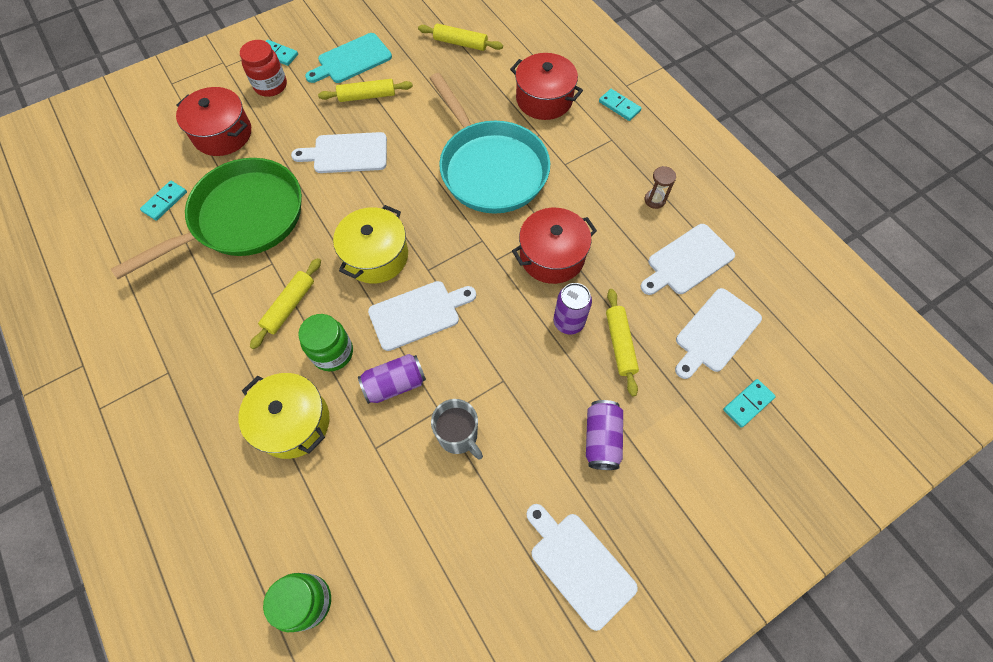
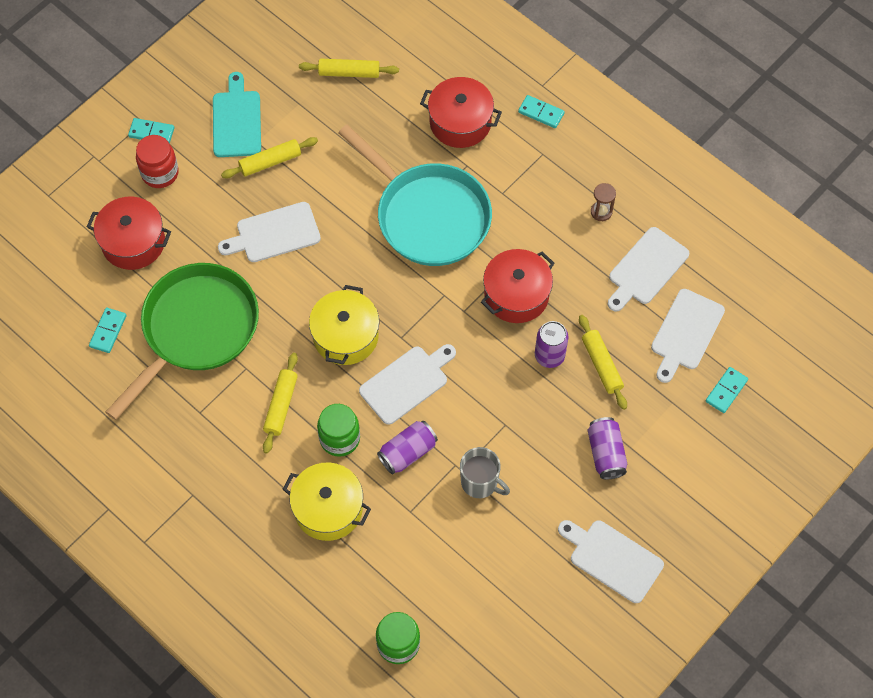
camera: 15 degrees left, 0 degrees up
turquoise cutting board [305,33,392,83] -> turquoise cutting board turned 135 degrees clockwise [213,72,261,157]

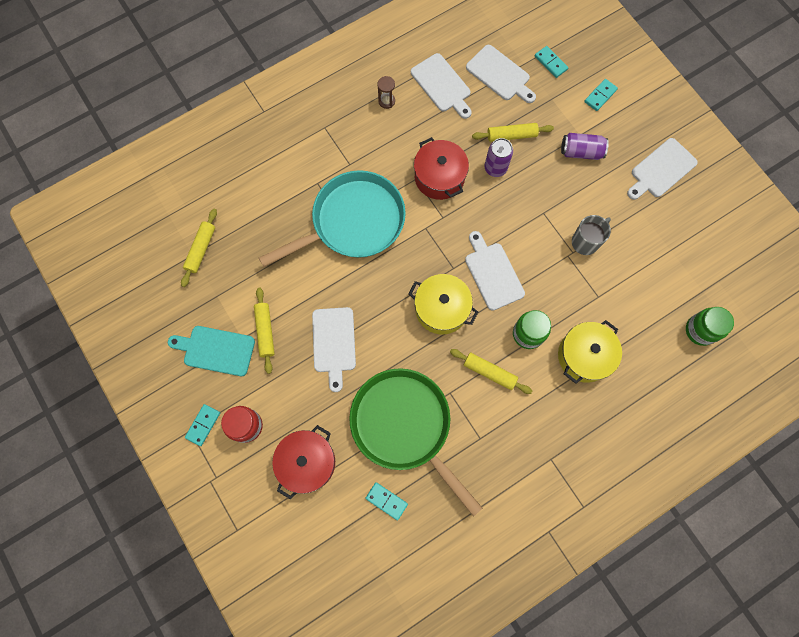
camera: 75 degrees left, 10 degrees up
purple can [377,421,438,474] -> none
red pot [420,77,502,148] -> none
turquoise domino [518,95,565,128] -> turquoise domino moved to [584,79,618,111]

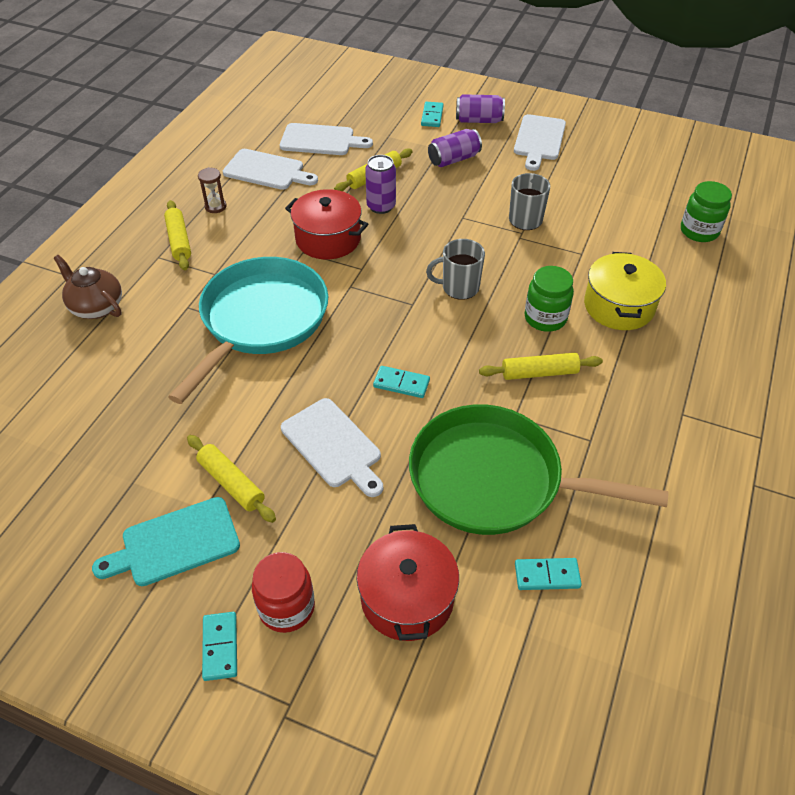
camera: 35 degrees left, 25 degrees down
yellow rolling pin [181,209,217,287] -> yellow rolling pin moved to [164,200,191,271]
yellow pot [409,274,478,334] -> none
white cutting board [465,231,525,311] -> grey mug [426,239,485,300]
turquoise domino [535,46,568,78] -> turquoise domino moved to [373,366,430,398]
none -> brown teapot [54,255,122,319]
none -> purple can [456,94,505,123]

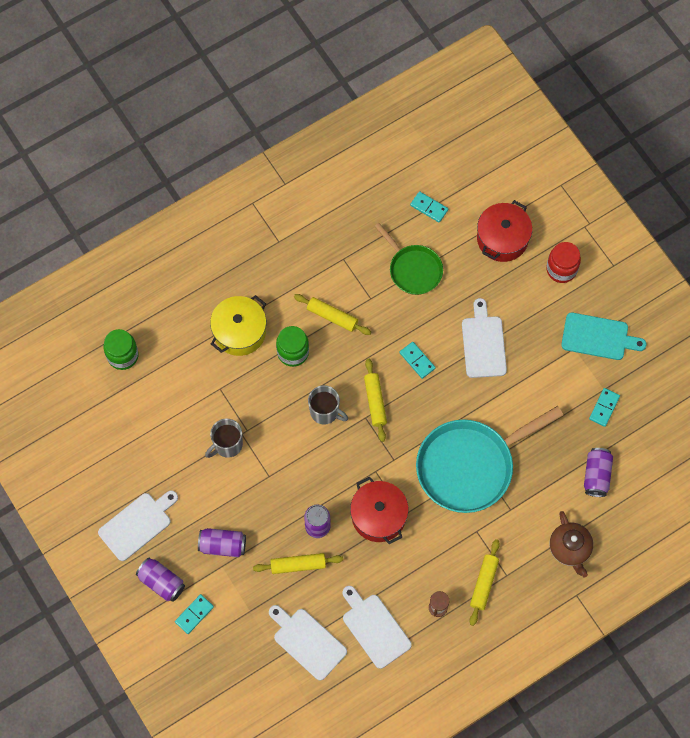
camera: 145 degrees left, 20 degrees up
yellow rolling pin [187,435,276,523] -> yellow rolling pin moved to [364,358,387,442]
turquoise domino [202,612,237,681] -> turquoise domino moved to [589,388,620,427]
green pan [409,404,669,535] -> green pan [374,223,443,295], size x0.57
none -> purple can [584,448,613,497]

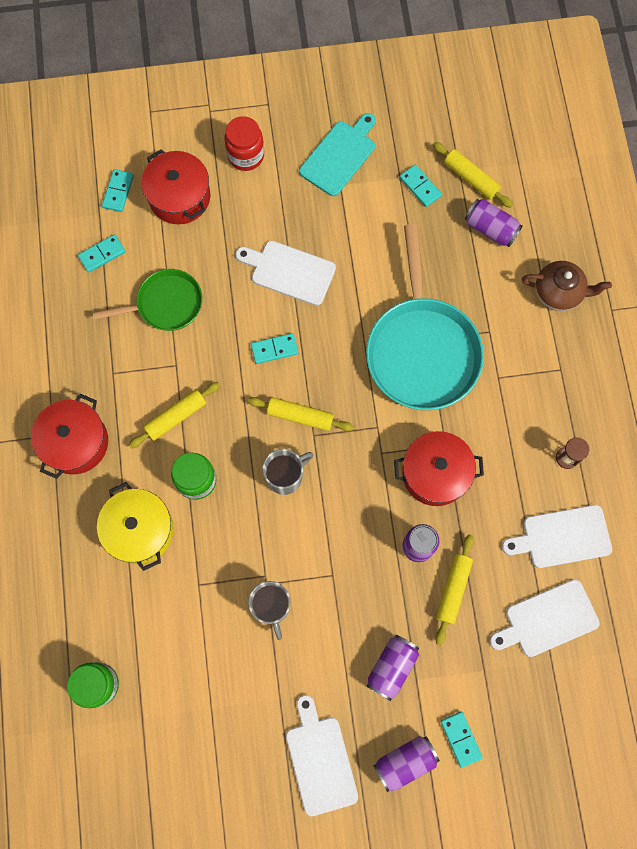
camera: 65 degrees left, 5 degrees up
yellow rolling pin [469,539,500,626] -> yellow rolling pin moved to [433,142,513,208]
none -> red pot [31,394,108,479]
none -> turquoise domino [102,169,134,212]

